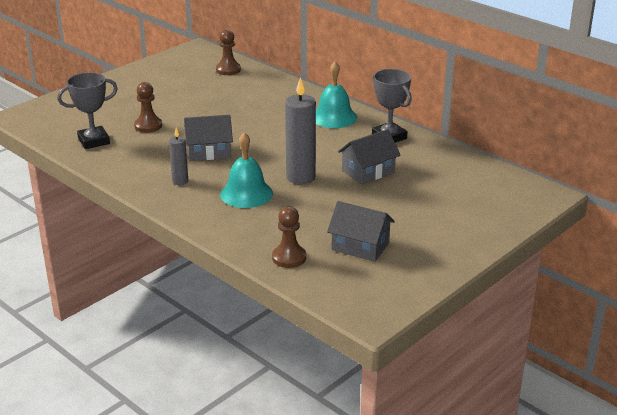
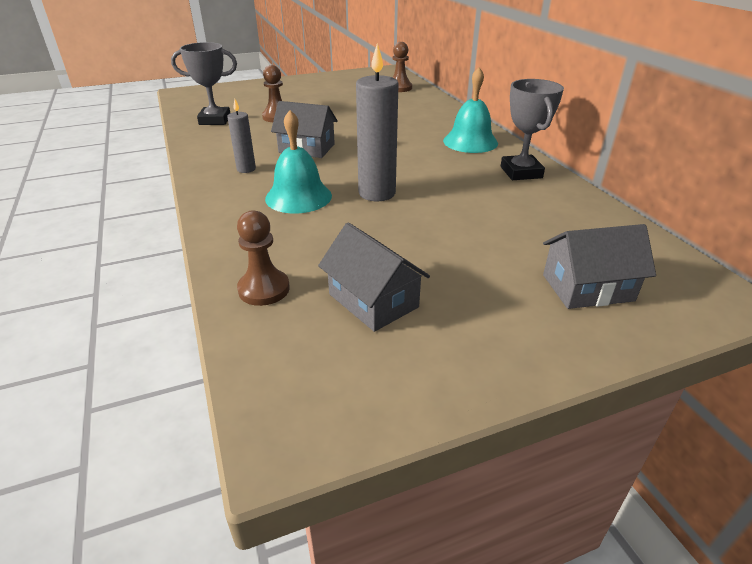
camera: 25 degrees right, 5 degrees up
grey house [338,129,401,184] -> grey house moved to [543,224,656,309]

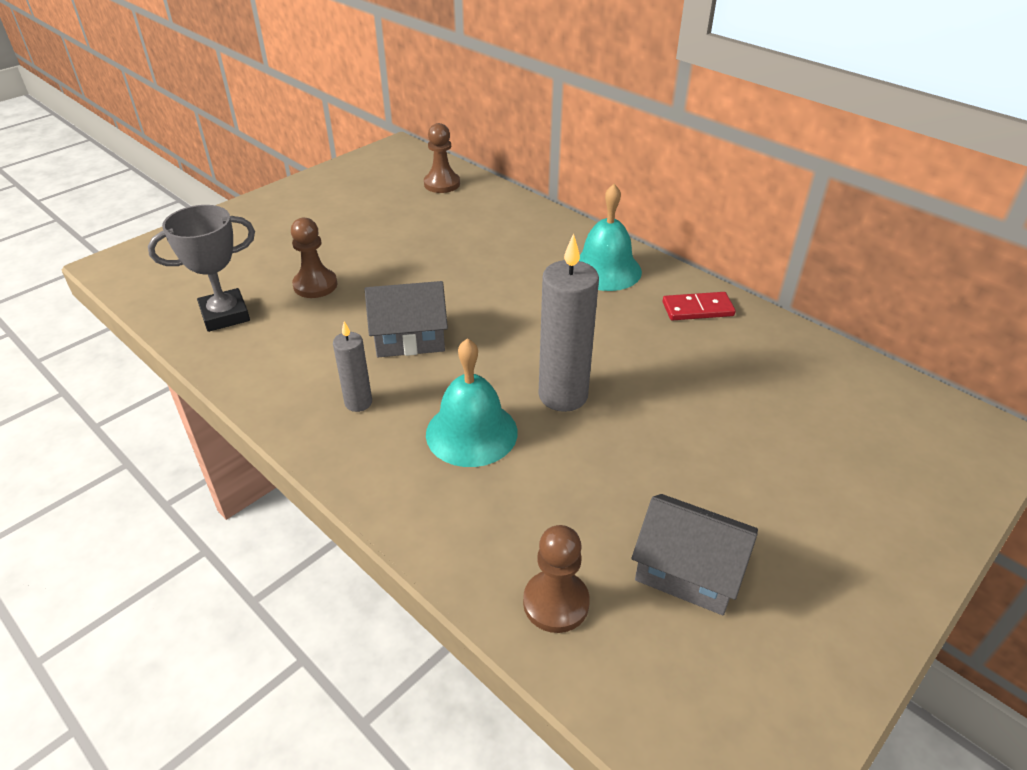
camera: 25 degrees left, 5 degrees up
grey trophy [501,79,564,180] -> red domino [663,292,736,320]
grey house [543,224,656,309] -> none

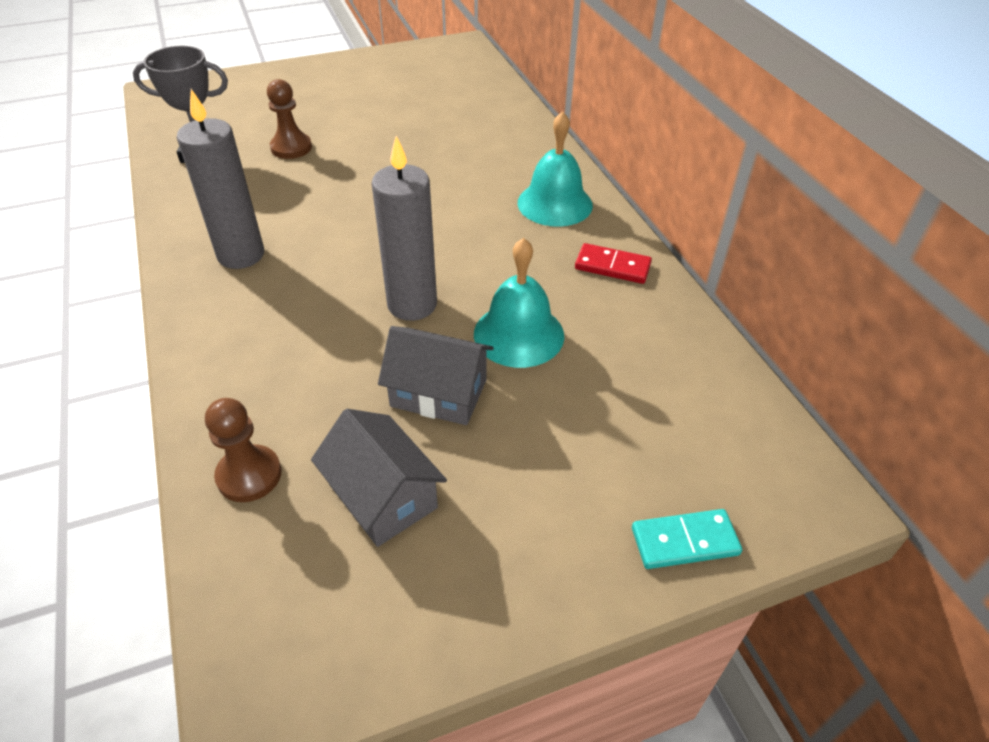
camera: 25 degrees right, 5 degrees up
grey candle [333,321,372,412] -> grey candle [177,89,264,269], size x1.82
grey house [365,281,448,357] -> grey house moved to [378,326,494,425]
brown pawn [424,123,460,193] -> none
turquoise bell [426,338,518,467] -> turquoise bell moved to [474,238,564,368]
none -> turquoise domino [632,509,742,569]

